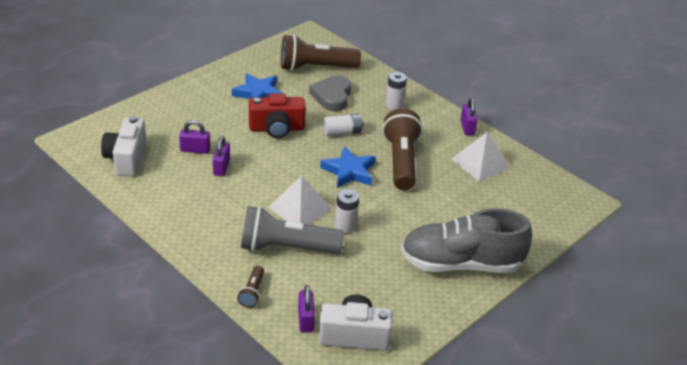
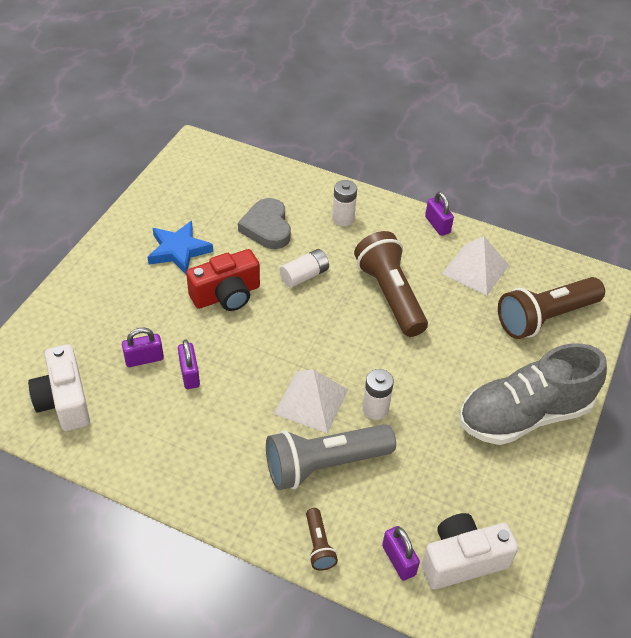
camera: 20 degrees left, 10 degrees up
brown flashlight [281,35,361,71] -> brown flashlight moved to [498,277,605,339]
blue star [320,146,376,188] -> none

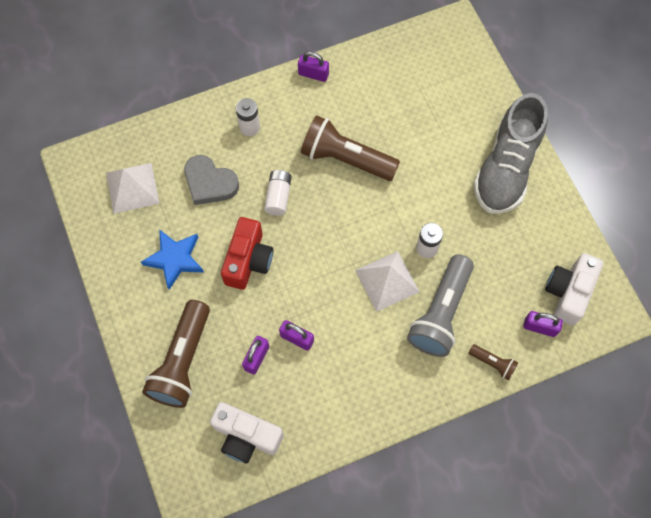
camera: 45 degrees left, 20 degrees up
white pyramid [442,236,509,295] -> white pyramid moved to [106,163,160,214]
brown flashlight [498,277,605,339] -> brown flashlight moved to [142,300,210,408]

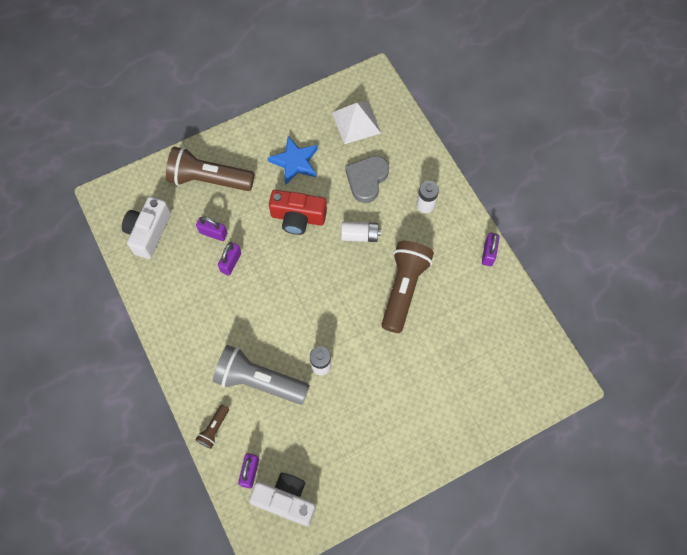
camera: 85 degrees right, 0 degrees up
white pyramid [355,251,419,312] -> none
grey shoe [474,93,548,214] -> none

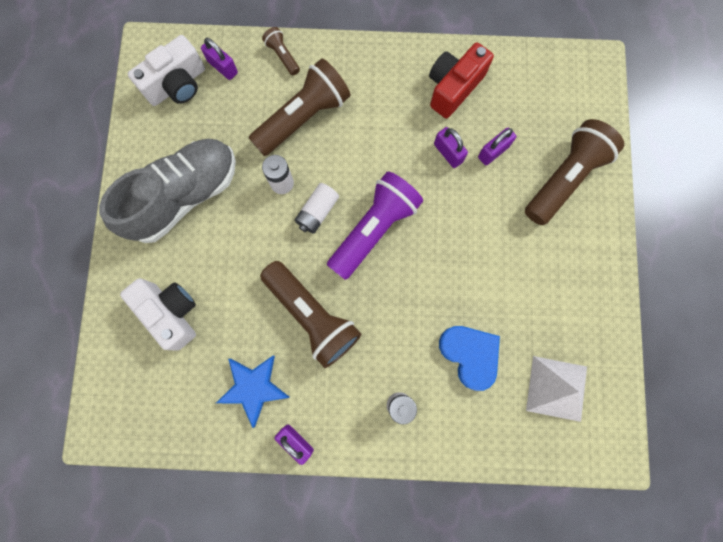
camera: 120 degrees right, 10 degrees up
white camera [122,196,171,259] -> white camera moved to [120,278,196,351]
grey flashlight [213,345,310,405] -> brown flashlight [249,59,351,156]
blue star [267,136,318,185] -> blue star moved to [216,356,289,428]
red camera [269,190,327,235] -> red camera moved to [429,42,494,118]
white battery [341,222,381,242] -> white battery moved to [295,183,339,234]
grey heart [345,156,389,203] -> blue heart [439,326,500,391]
none -> grey shoe [99,139,236,243]
none -> purple flashlight [327,171,423,280]

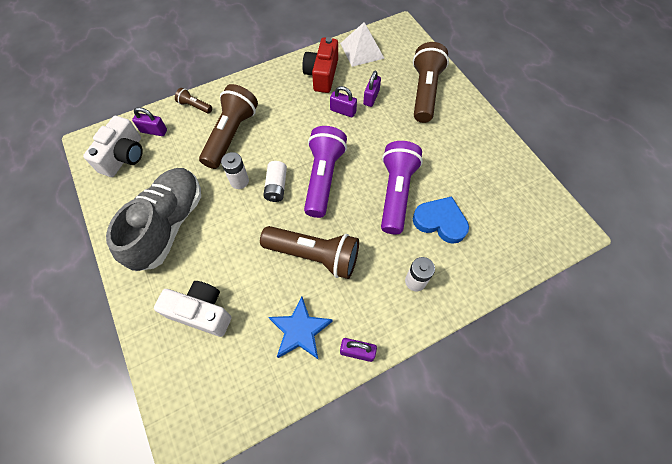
camera: 30 degrees left, 15 degrees down
white pyramid [526,356,587,422] -> white pyramid moved to [340,22,385,67]
none -> purple flashlight [381,141,423,234]

